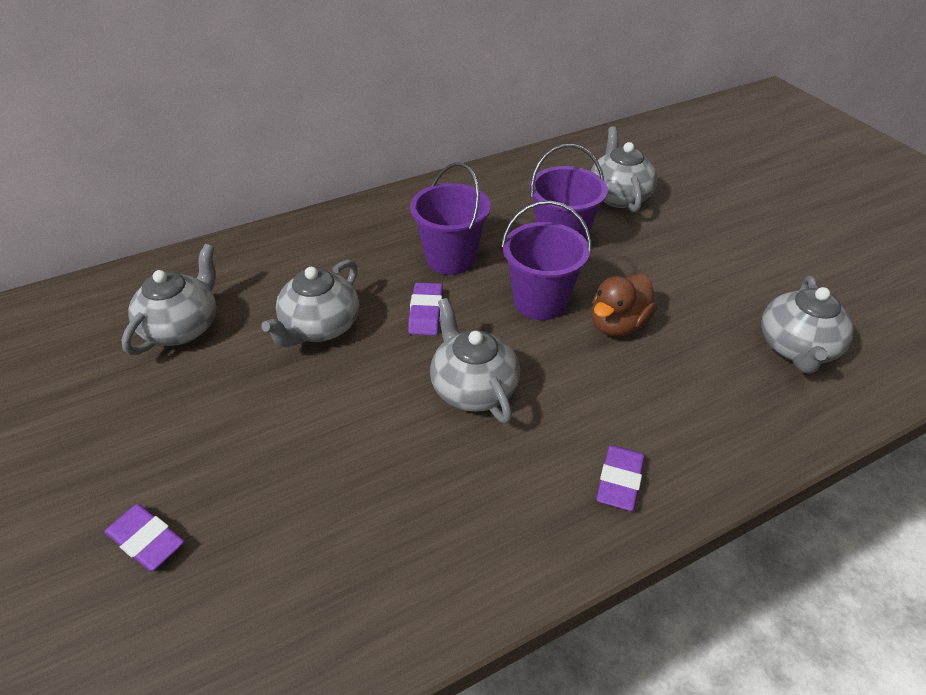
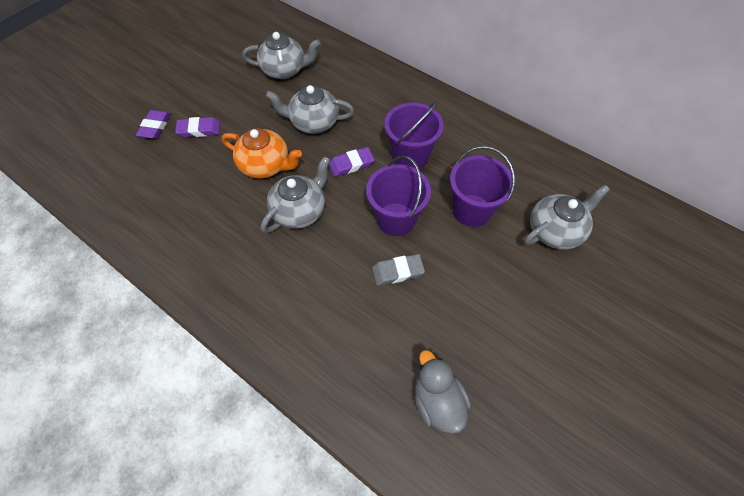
camera: 65 degrees right, 15 degrees up
brown duck [591,274,657,337] -> grey eraser [372,254,425,286]
purple eraser [596,445,645,511] -> purple eraser moved to [175,117,220,137]
grey teapot [761,276,854,374] -> grey duck [414,350,471,434]
none -> orange teapot [222,128,302,178]

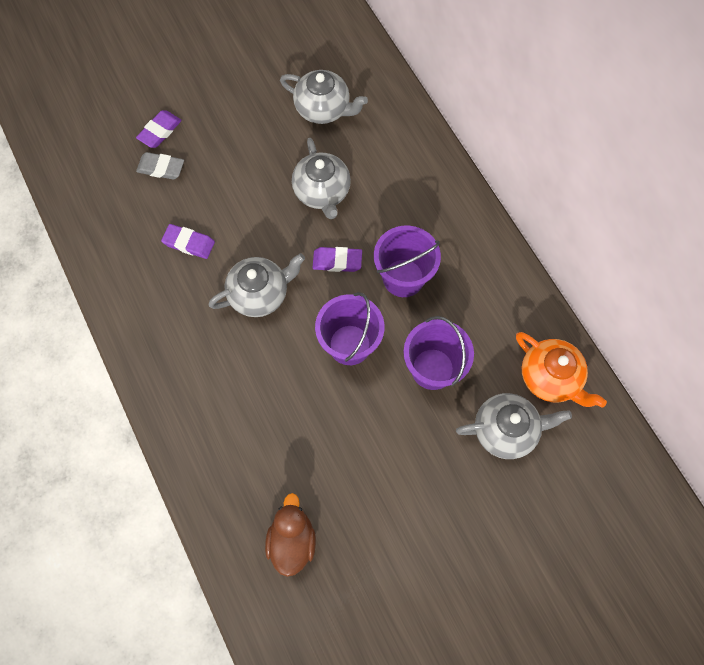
camera: 25 degrees right, 10 degrees up
purple eraser [175,117,220,137] -> purple eraser moved to [161,224,215,259]
orange teapot [222,128,302,178] -> orange teapot moved to [516,332,607,408]
grey teapot [266,85,354,134] -> grey teapot turned 135 degrees counterclockwise [292,138,351,219]
grey eraser [372,254,425,286] -> grey eraser moved to [136,152,184,180]
grey duck [414,350,471,434] -> brown duck [265,493,316,577]

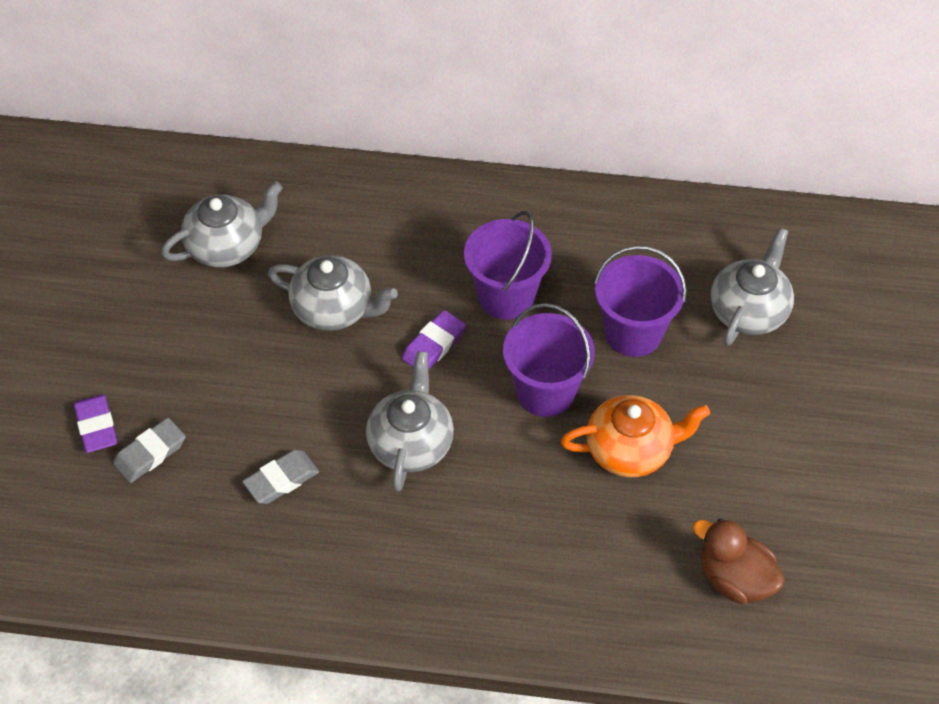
camera: 55 degrees left, 15 degrees down
purple eraser [161,224,215,259] -> grey eraser [242,450,319,504]
orange teapot [516,332,607,408] -> orange teapot moved to [561,395,710,477]

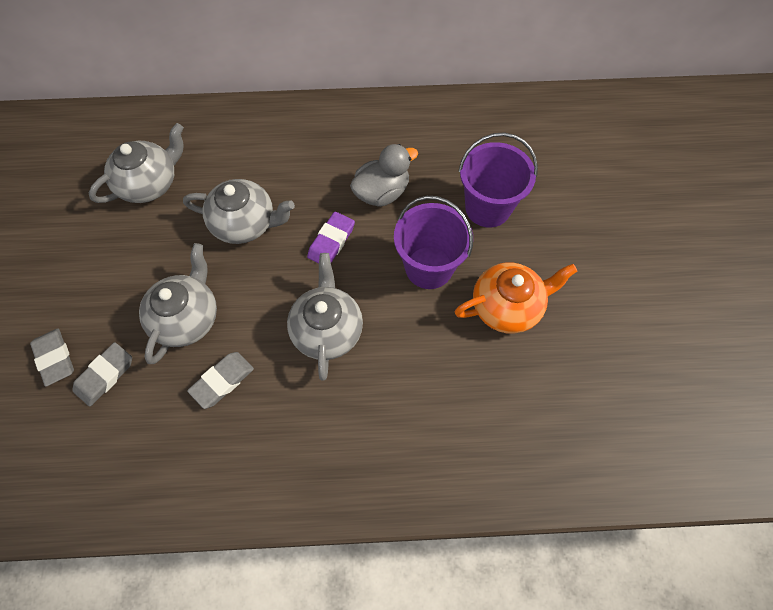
camera: 10 degrees left, 10 degrees up
purple eraser [74,394,117,453] -> grey eraser [30,328,74,387]
purple bucket [464,211,552,319] -> grey duck [350,144,418,207]
brown duck [693,518,785,604] -> none
grey teapot [710,228,794,346] -> grey teapot moved to [139,243,217,364]

